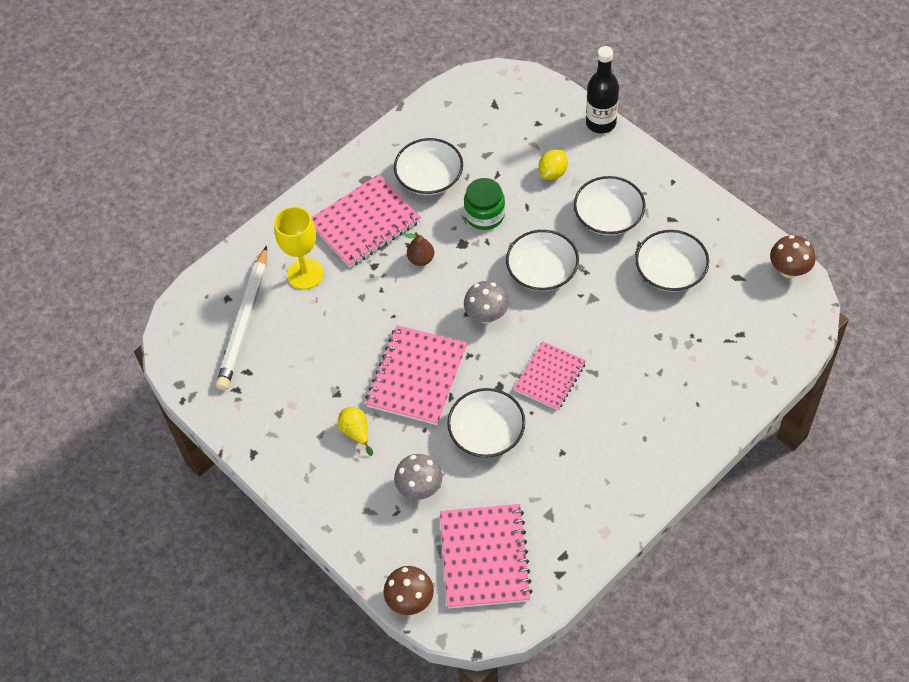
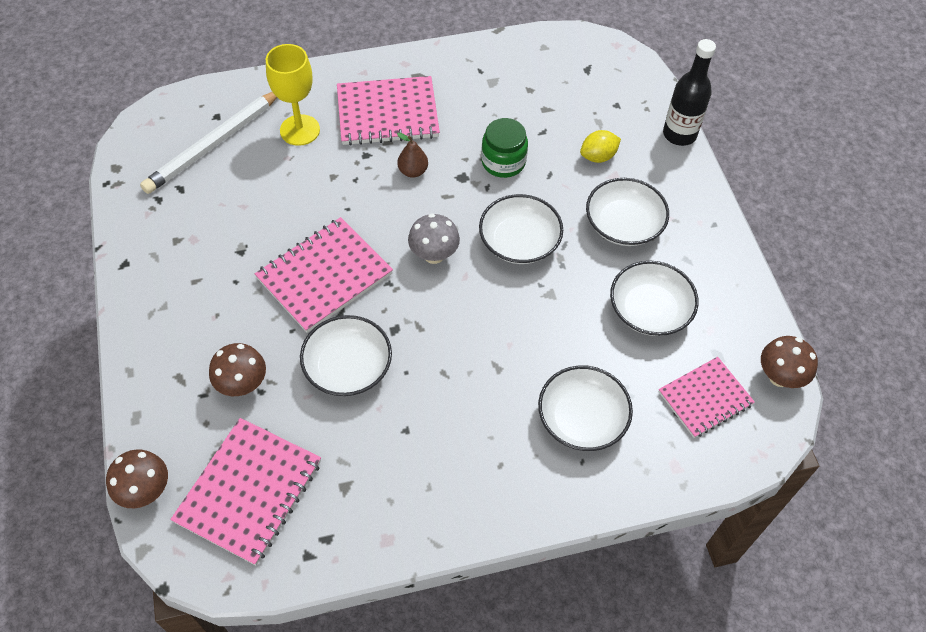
camera: 25 degrees right, 0 degrees up
yellow pear [338,407,373,456] -> none
white bowl [394,138,463,195] -> white bowl moved to [538,365,633,451]
grey mushroom [394,454,442,500] -> brown mushroom [209,343,266,396]
pink notebook [514,341,586,410] -> pink notebook moved to [659,357,755,438]

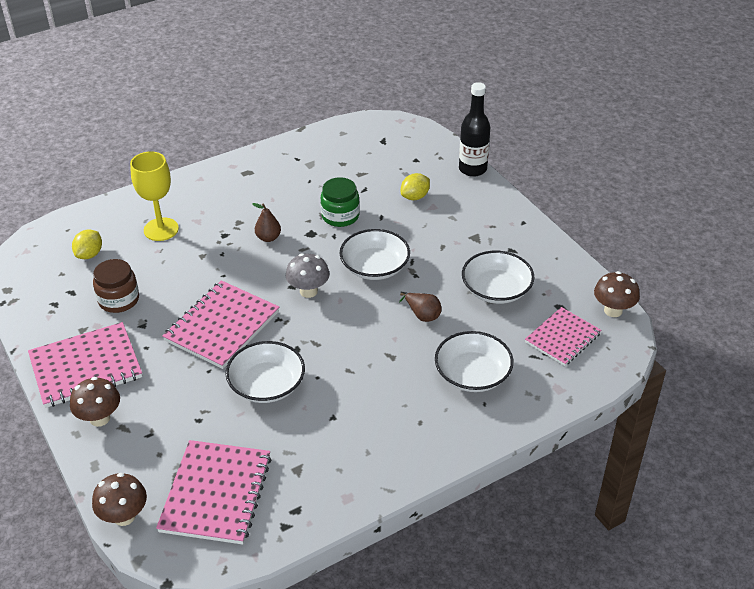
camera: 15 degrees left, 15 degrees down
white pencil [140,92,277,194] -> yellow lemon [72,230,102,259]
brown mushroom [209,343,266,396] -> brown mushroom moved to [70,377,120,427]
pink notebook [337,76,440,146] -> pink notebook moved to [28,322,142,408]
white bowl [586,178,669,246] -> none
none -> brown jar [93,259,139,313]
none -> brown pear [399,293,442,322]

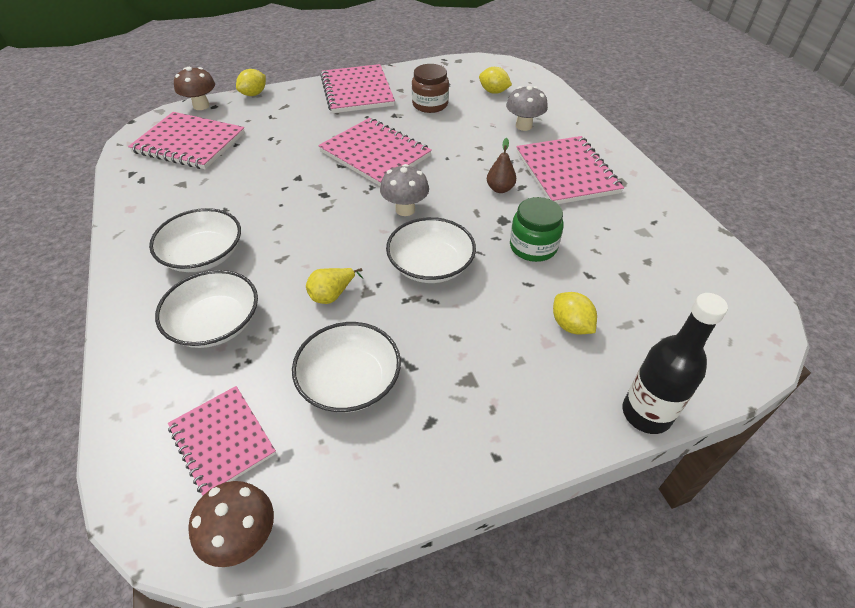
camera: 100 degrees right, 5 degrees up
brown mushroom [70,377,120,427] -> none
yellow goblet [130,151,179,241] -> grey mushroom [506,86,548,131]
white bowl [226,341,305,403] -> white bowl moved to [149,208,241,272]
brown pear [399,293,442,322] -> yellow pear [306,268,363,304]
none -> yellow lemon [236,69,266,96]
none -> pink notebook [516,136,624,204]

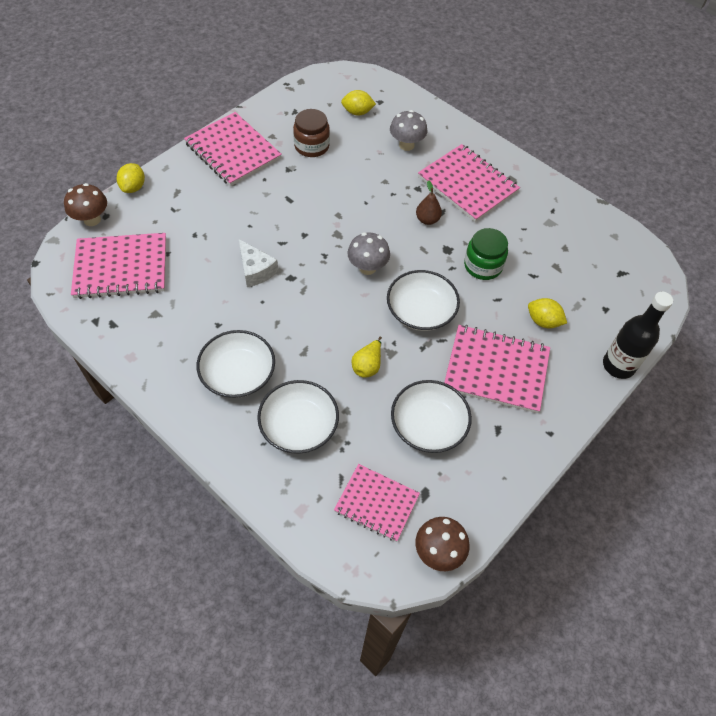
camera: 30 degrees left, 10 degrees up
pink notebook [318,118,432,186] -> pink notebook moved to [444,325,550,413]
none -> white cheese [239,239,278,287]

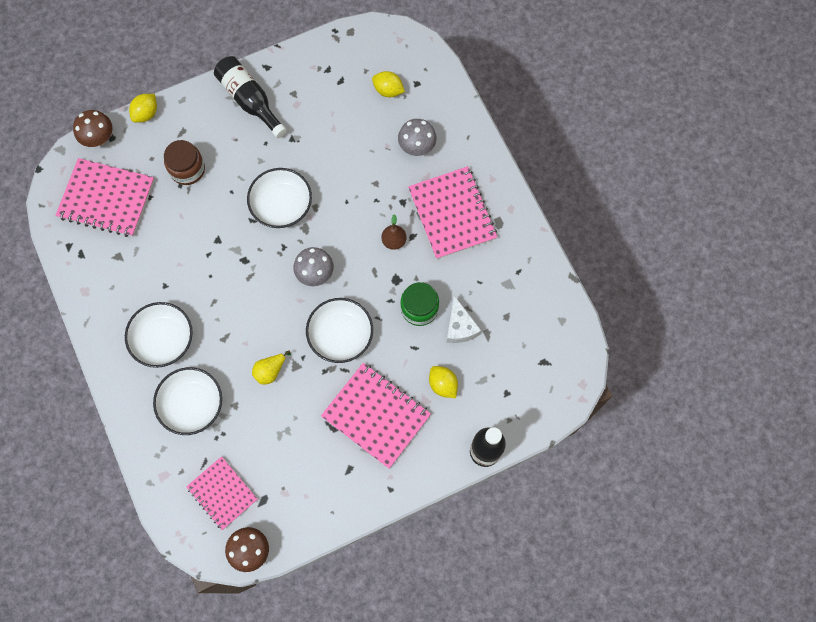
camera: 25 degrees right, 15 degrees up
pink notebook [184,112,282,186] -> black bottle [214,56,287,138]
white cheese [239,239,278,287] -> white cheese moved to [446,296,481,343]
brown jar [293,109,330,157] -> brown jar moved to [164,140,205,185]
white bowl [391,380,472,453] -> white bowl moved to [247,168,312,228]

